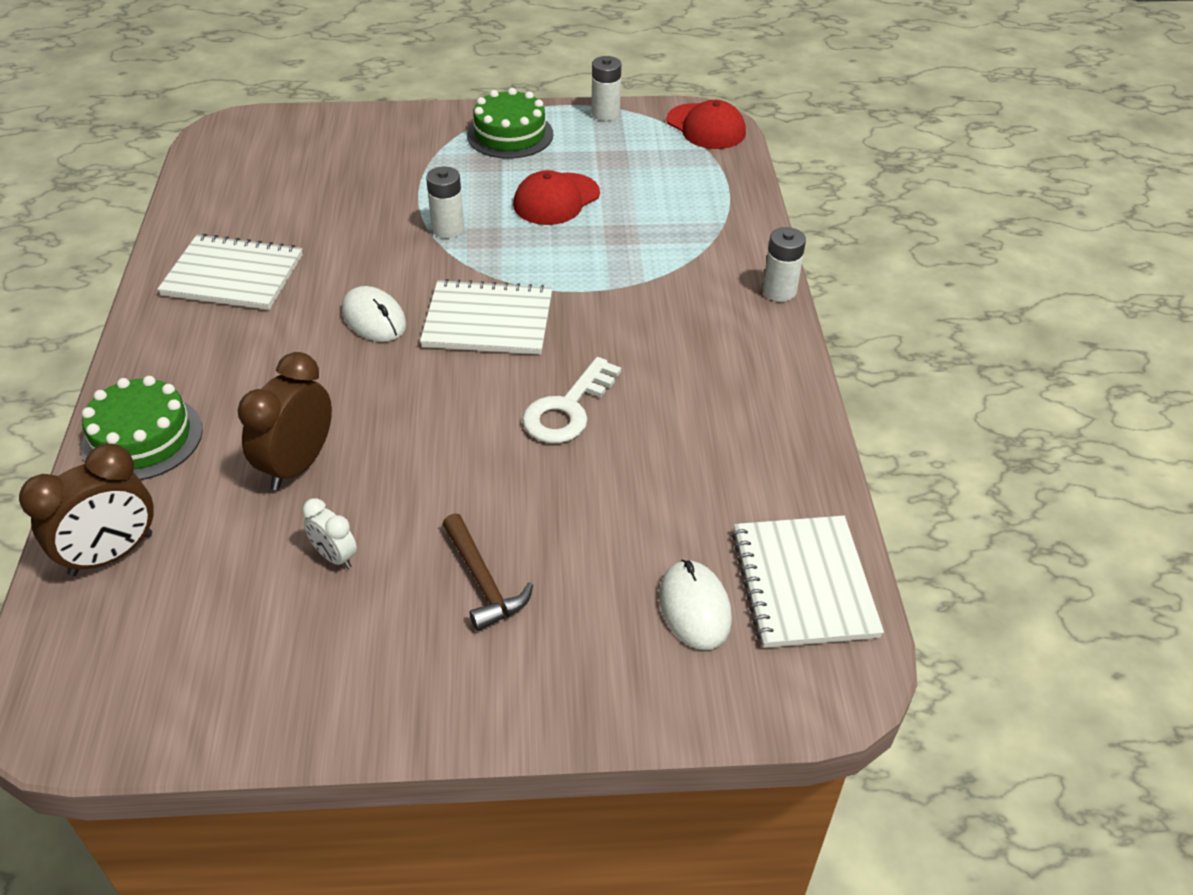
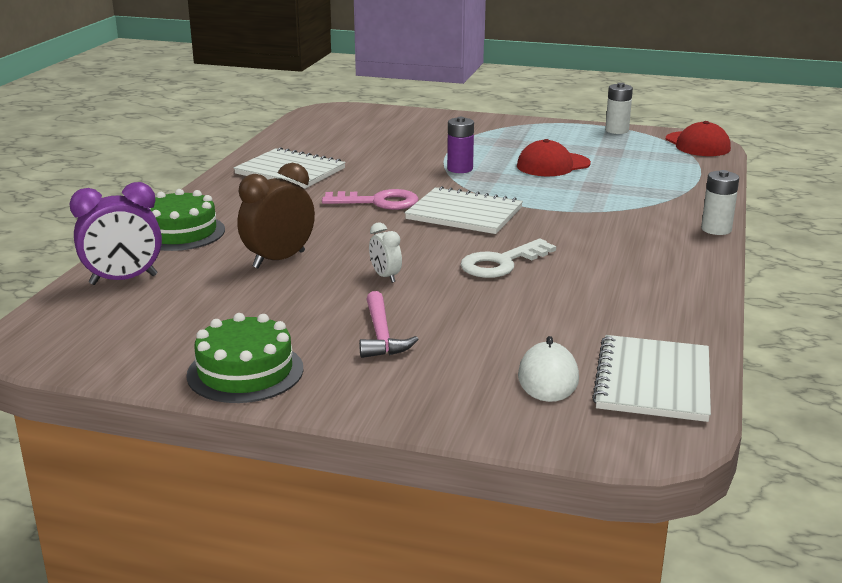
camera: 20 degrees right, 20 degrees down
brown clock [19,444,154,576] -> purple clock [70,182,162,285]
white clock [302,498,357,569] -> white clock moved to [369,222,402,283]
white mouse [342,286,406,342] -> pink key [322,189,419,210]
white battery [426,166,464,238] -> purple battery [447,117,474,173]
brown hammer [442,513,533,631] -> pink hammer [359,291,418,358]
green cake [467,88,553,159] -> green cake moved to [186,313,303,403]

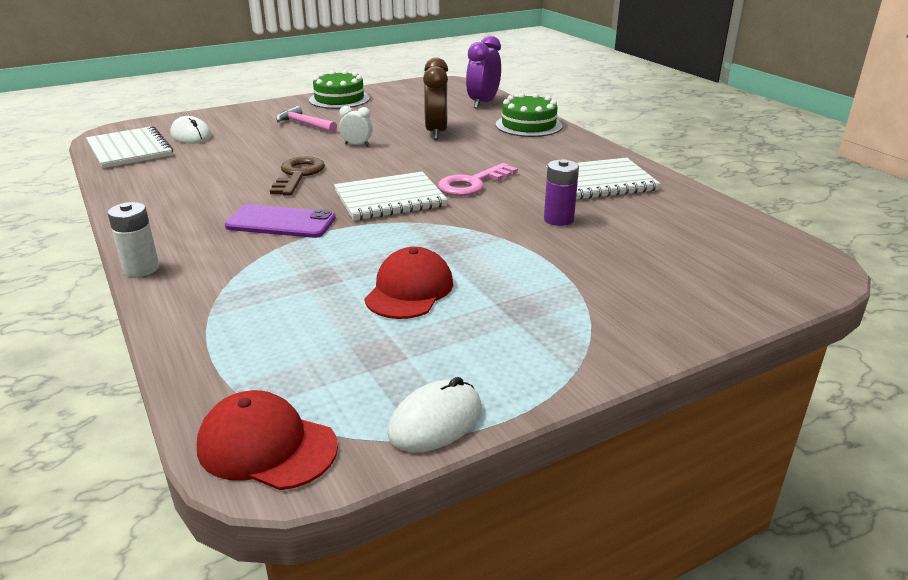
camera: 135 degrees right, 5 degrees up
purple battery [447,117,474,173] -> purple battery moved to [544,159,579,226]
white key [460,239,556,278] -> brown key [270,156,325,196]
white battery [605,83,633,134] -> white mouse [388,377,482,452]
none -> purple phone [225,204,336,238]

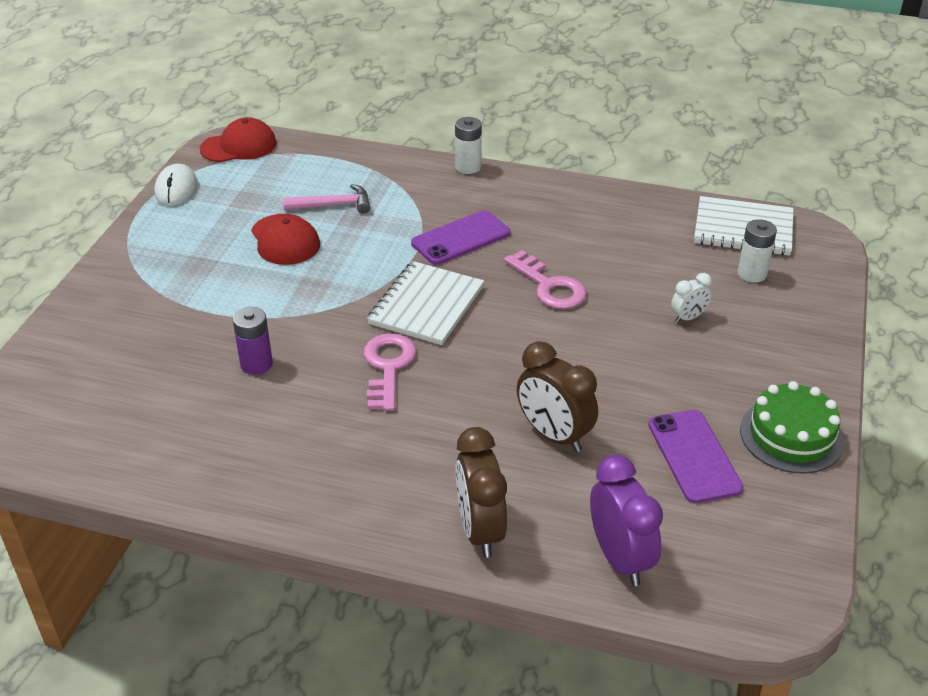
camera: 135 degrees right, 10 degrees up
white mouse [170,116,212,144] -> white battery [737,219,777,283]
brown key [270,156,325,196] -> pink key [504,250,587,309]
pink hammer [276,106,337,133] -> pink hammer moved to [283,184,370,213]
white clock [339,106,373,146] -> white clock moved to [671,273,712,323]
green cake [496,93,562,137] -> brown clock [456,427,507,558]
white notebook [546,158,661,200] -> none
none -> purple phone [648,410,743,503]

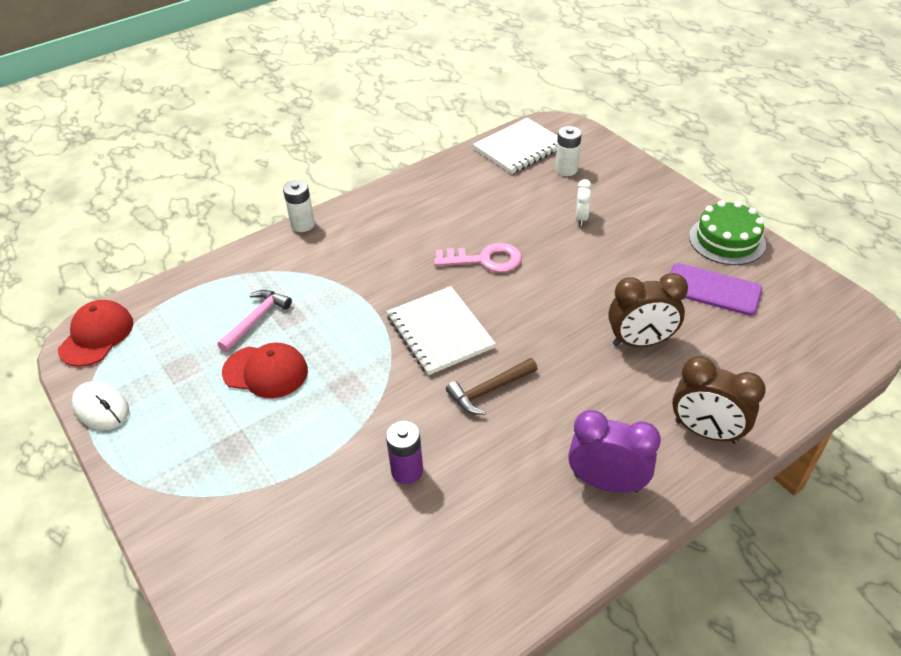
camera: 50 degrees left, 5 degrees up
pink key [363,333,416,411] -> brown hammer [446,358,538,415]
purple phone [411,210,510,265] -> none
purple clock [590,455,663,586] -> purple clock moved to [568,410,661,493]

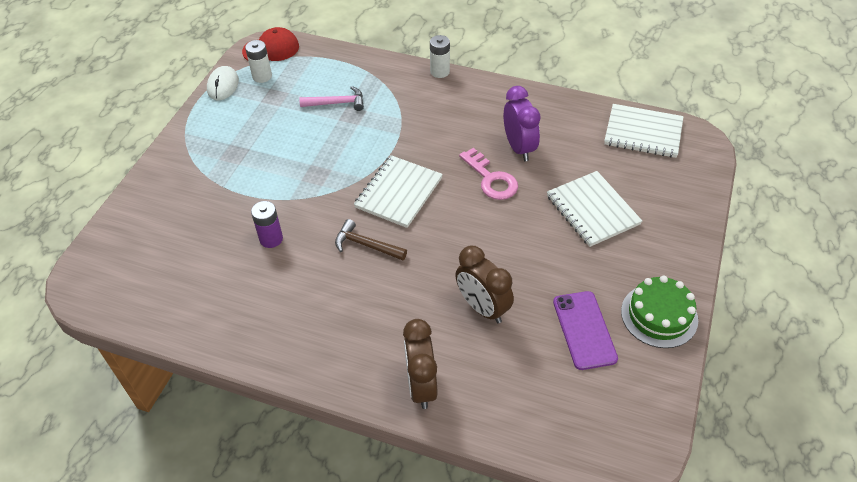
camera: 55 degrees right, 5 degrees up
red cap [222,342,308,398] -> none
white battery [555,126,582,176] -> white battery moved to [245,40,272,83]
purple clock [568,410,661,493] -> purple clock moved to [504,86,541,161]
white clock [576,179,591,226] -> white notebook [547,171,642,247]

